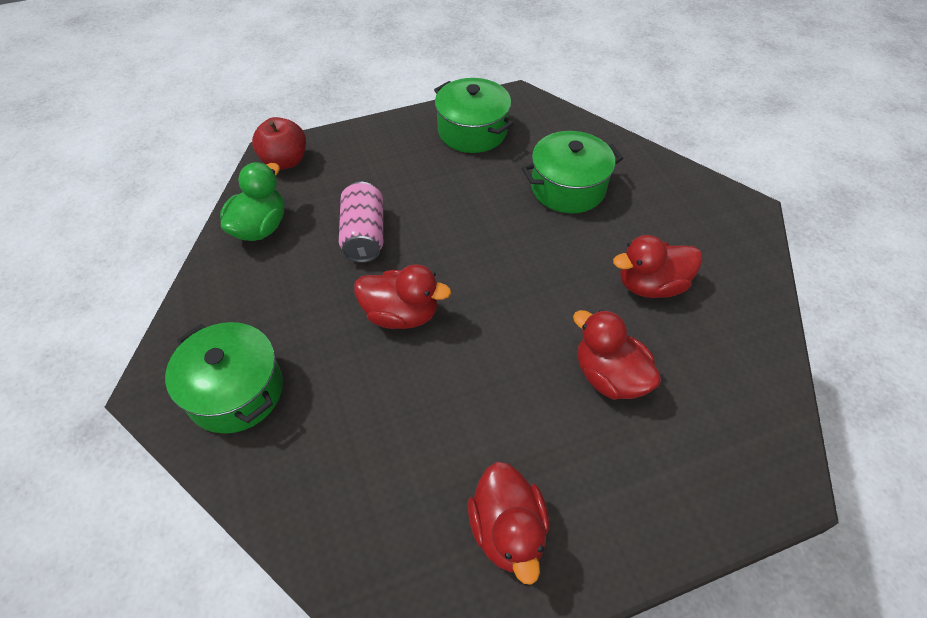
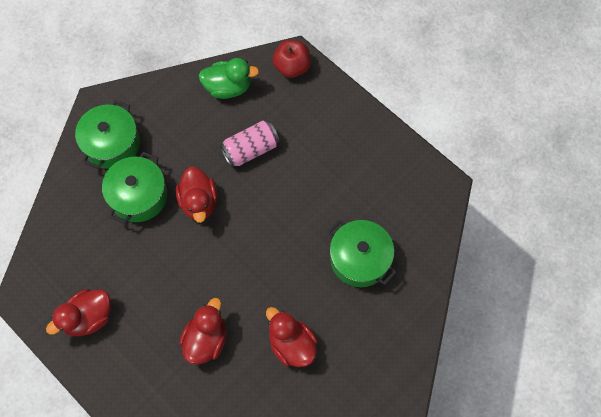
camera: 65 degrees right, 15 degrees up
green pot [434,78,514,153] -> green pot moved to [102,152,167,224]

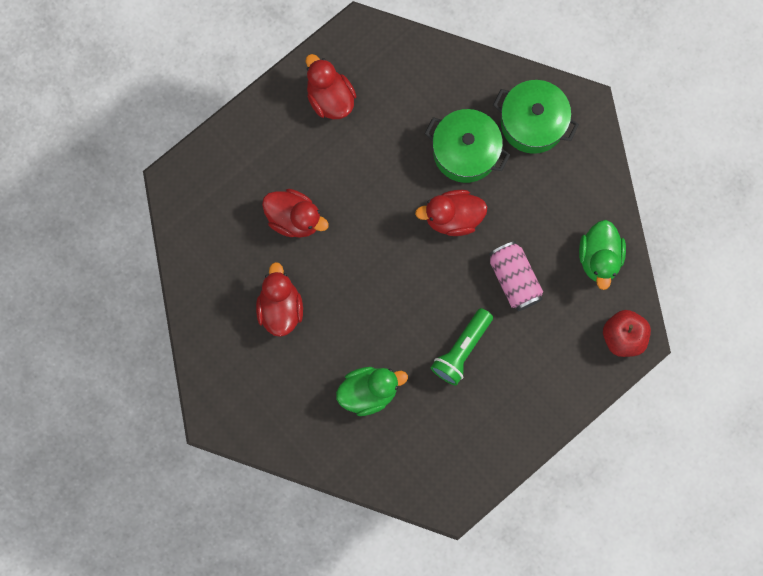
camera: 95 degrees right, 10 degrees up
red duck [266,307,318,367] -> red duck turned 60 degrees counterclockwise [256,262,303,337]
green pot [327,220,397,287] -> green duck [336,367,408,416]
none -> green flashlight [431,308,493,385]

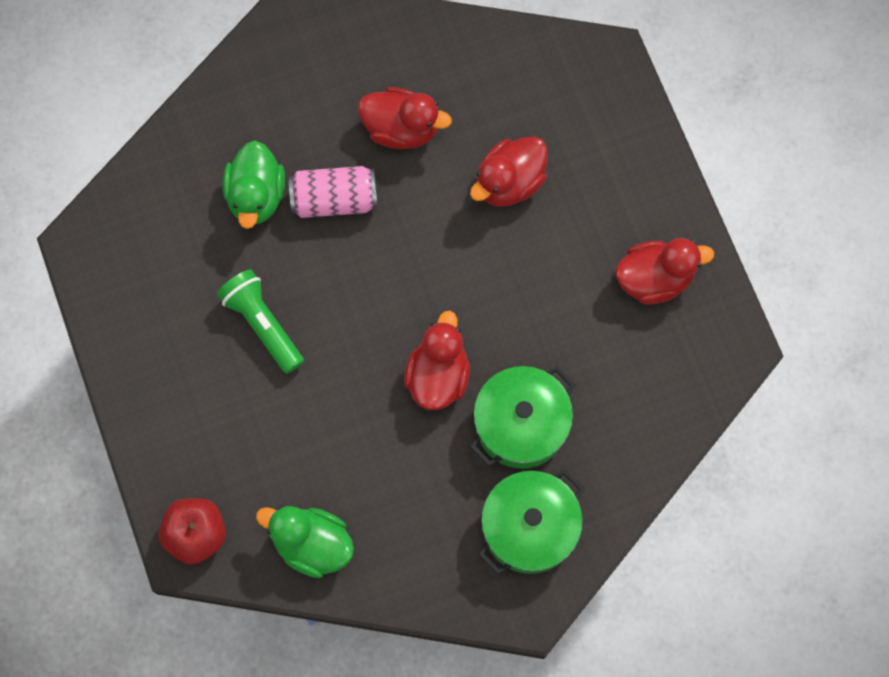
camera: 110 degrees right, 5 degrees down
pink can [489,241,543,311] -> pink can moved to [289,166,377,218]

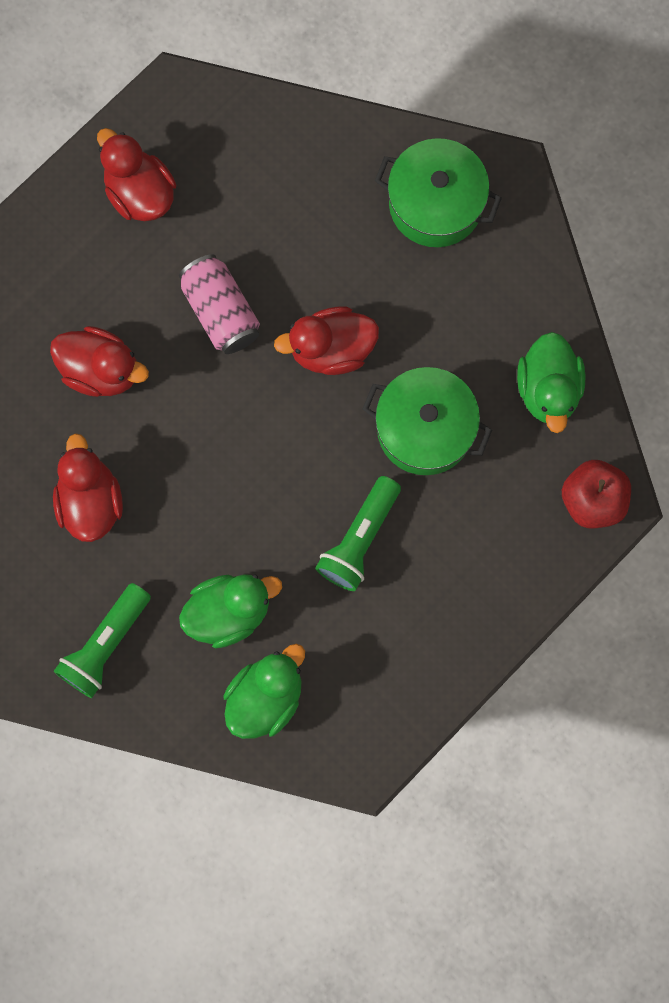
camera: 115 degrees left, 5 degrees up
pink can [289,166,377,218] -> pink can moved to [179,254,260,354]
green pot [470,366,576,469] -> green pot moved to [363,367,492,475]
none -> green flashlight [54,583,151,698]
none -> green duck [223,644,305,739]

